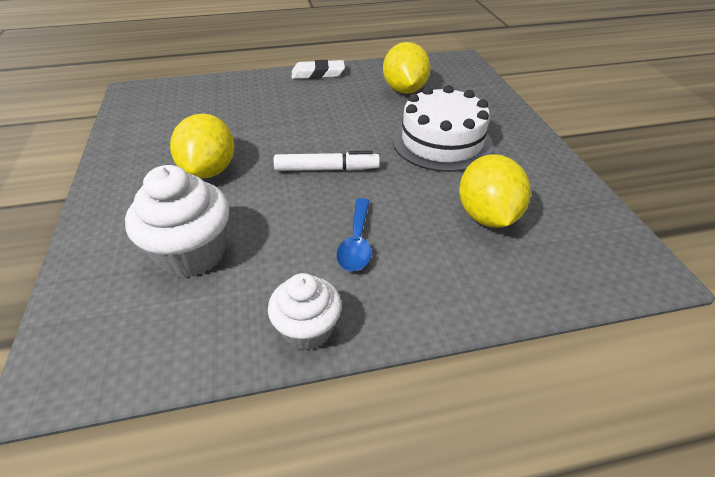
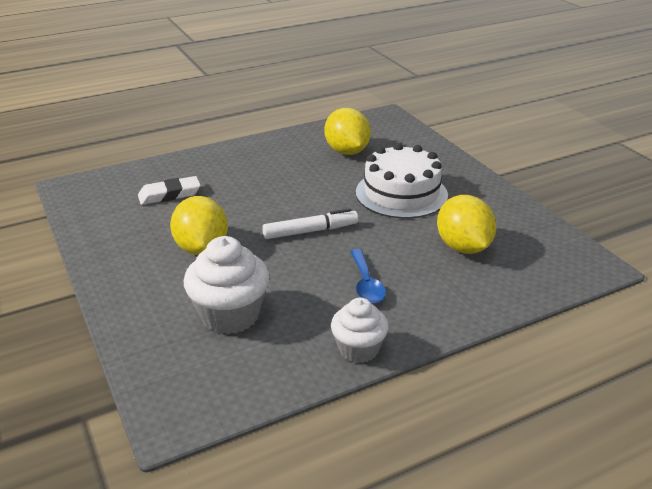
camera: 15 degrees left, 10 degrees down
white eraser [292,60,345,79] -> white eraser moved to [138,176,201,205]

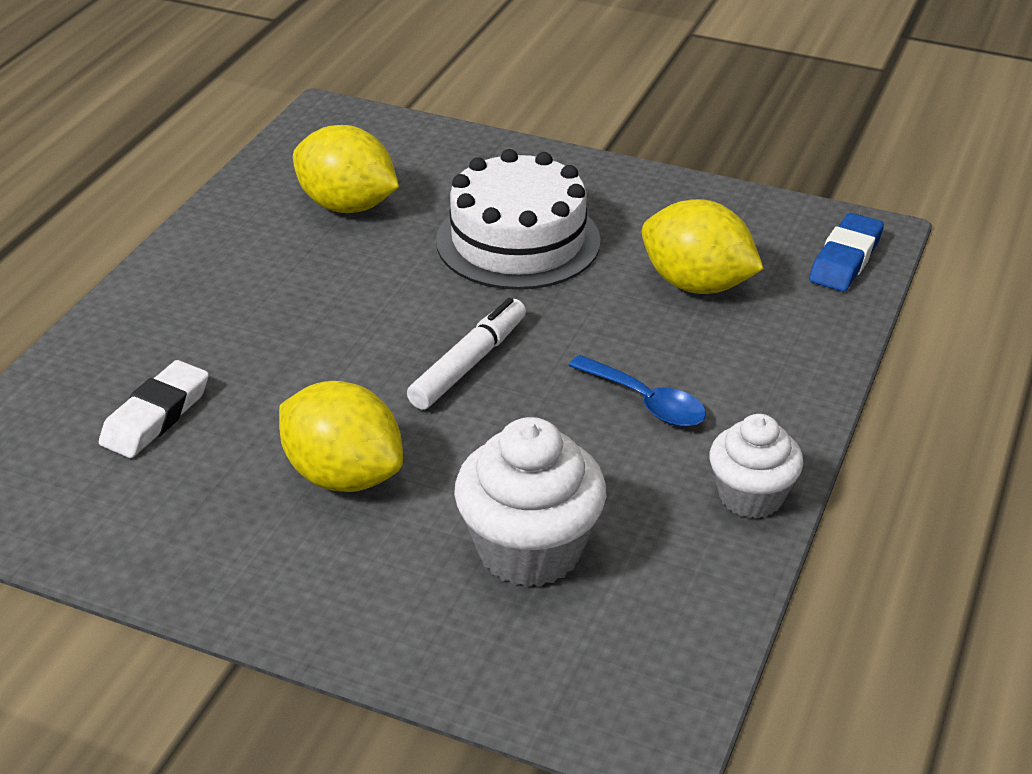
camera: 40 degrees left, 5 degrees up
none -> blue eraser [809,213,884,292]

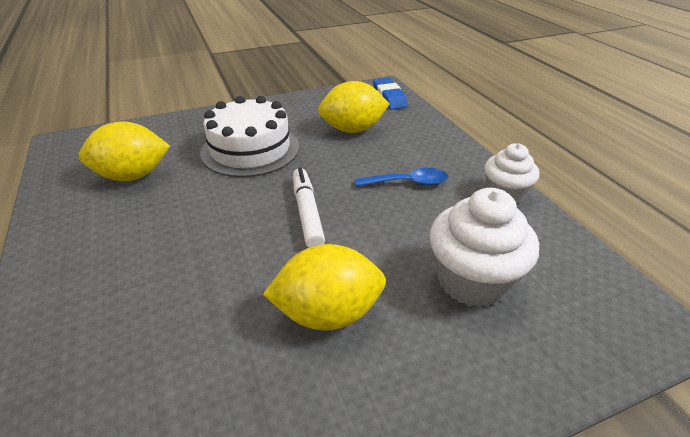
camera: 45 degrees left, 0 degrees up
white eraser [99,360,209,458] -> none

